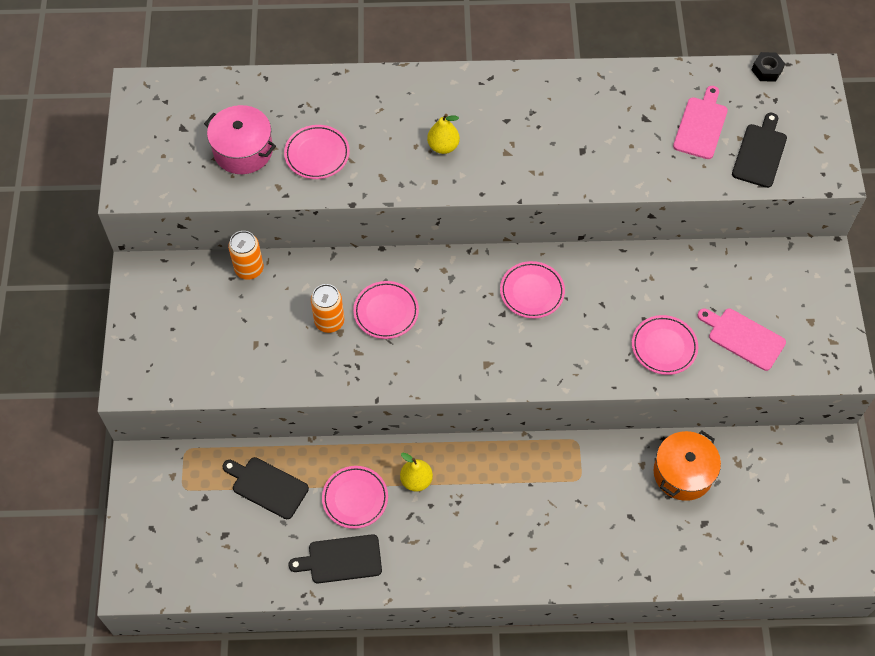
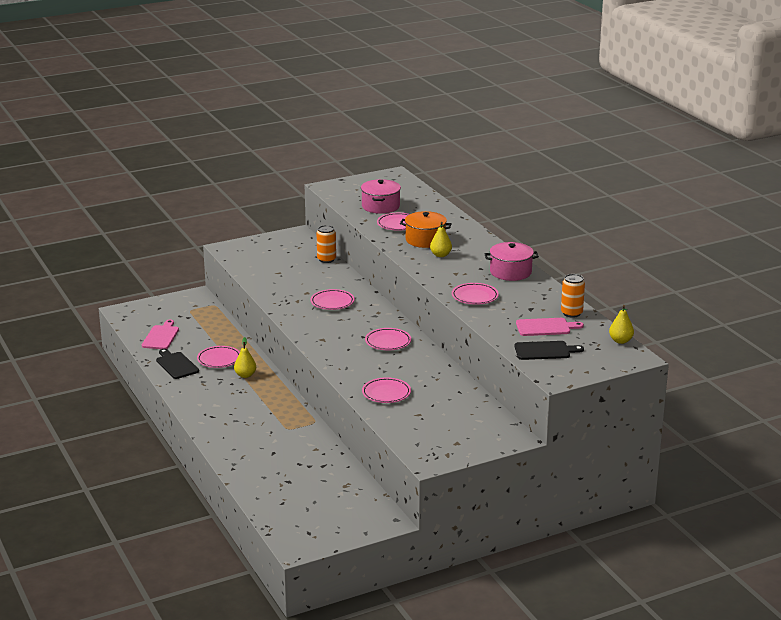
camera: 65 degrees right, 35 degrees down
black cutting board [223,457,309,519] -> none
orange can [311,284,344,333] -> orange can moved to [561,274,585,318]
orange pot [654,431,721,501] -> orange pot moved to [400,211,452,248]
pink cutting board [697,308,786,371] -> pink cutting board moved to [142,320,179,349]
black nut [752,52,785,82] -> yellow pear [609,305,634,344]
none -> pink plate [452,283,499,305]
none -> pink pot [485,242,539,281]

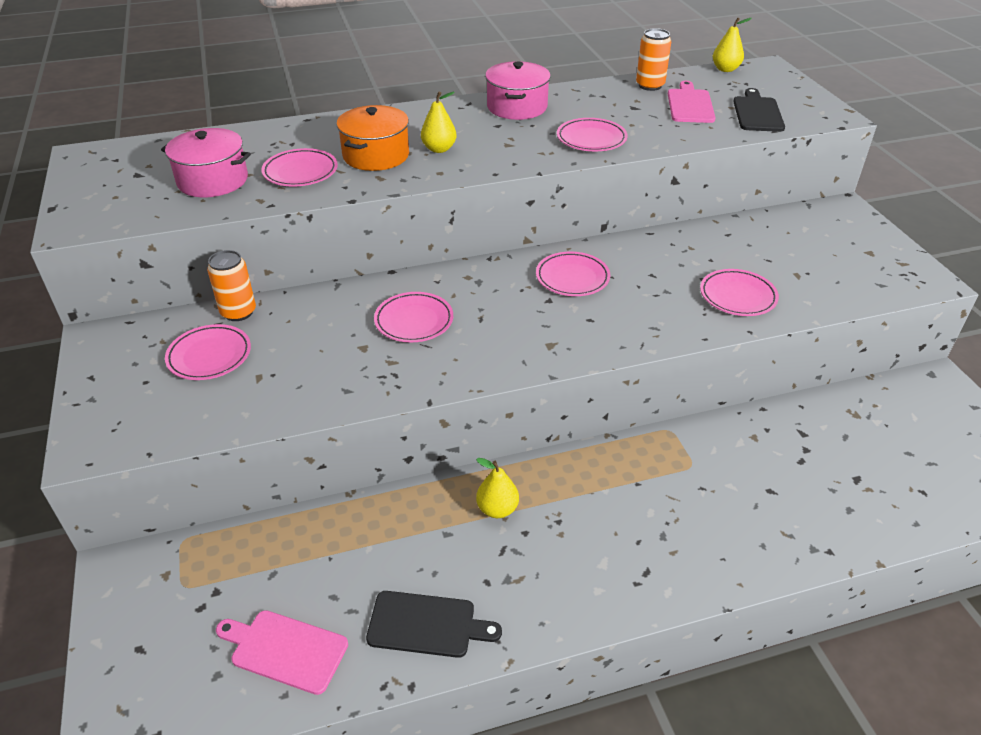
camera: 80 degrees left, 15 degrees up
black cutting board [156,349,199,379] -> black cutting board turned 150 degrees counterclockwise [366,591,502,658]
pink plate [197,346,240,368] -> pink plate moved to [165,324,251,380]

